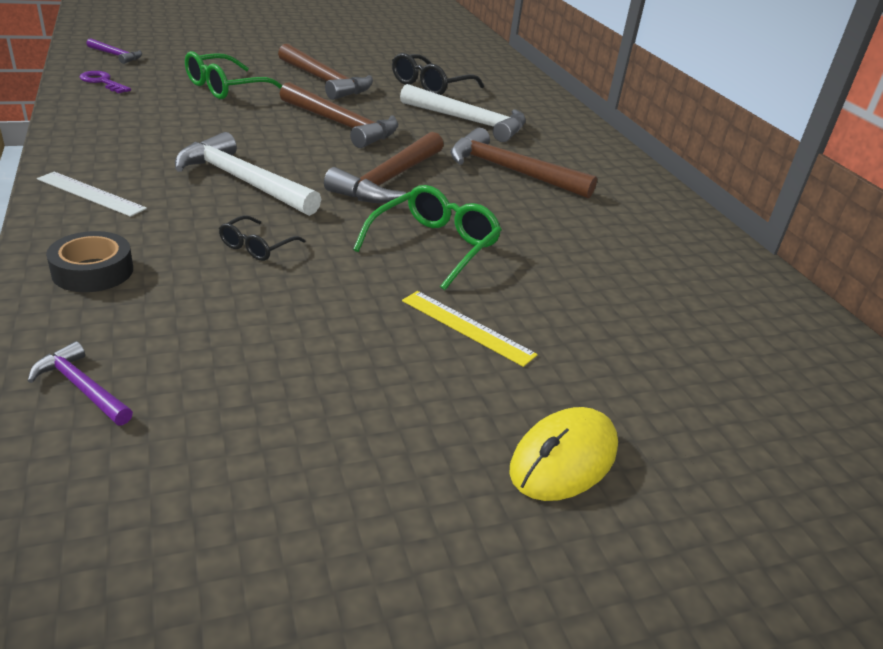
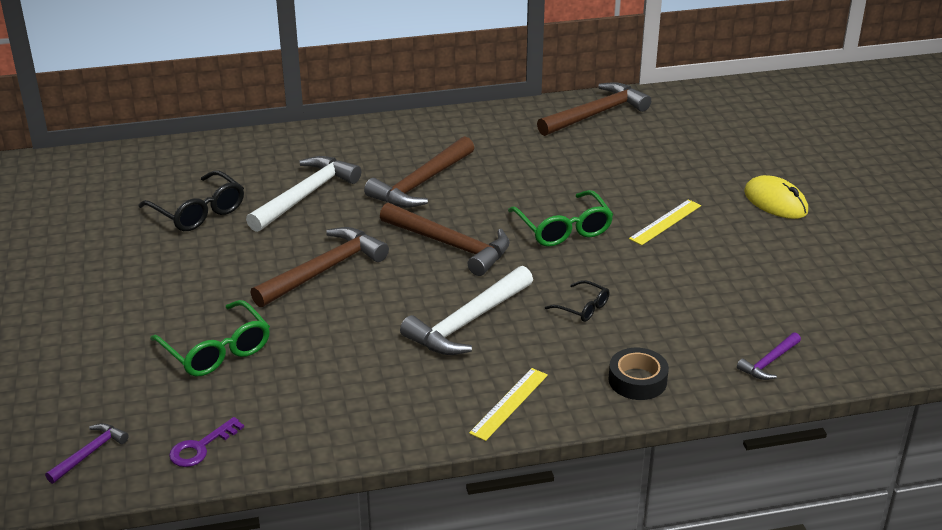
camera: 80 degrees left, 0 degrees up
white ruler [37,172,147,217] -> yellow ruler [469,368,548,441]
brown hammer [278,44,373,100] -> brown hammer moved to [537,82,651,136]
green glasses [353,185,502,290] -> green glasses turned 150 degrees counterclockwise [508,190,613,247]

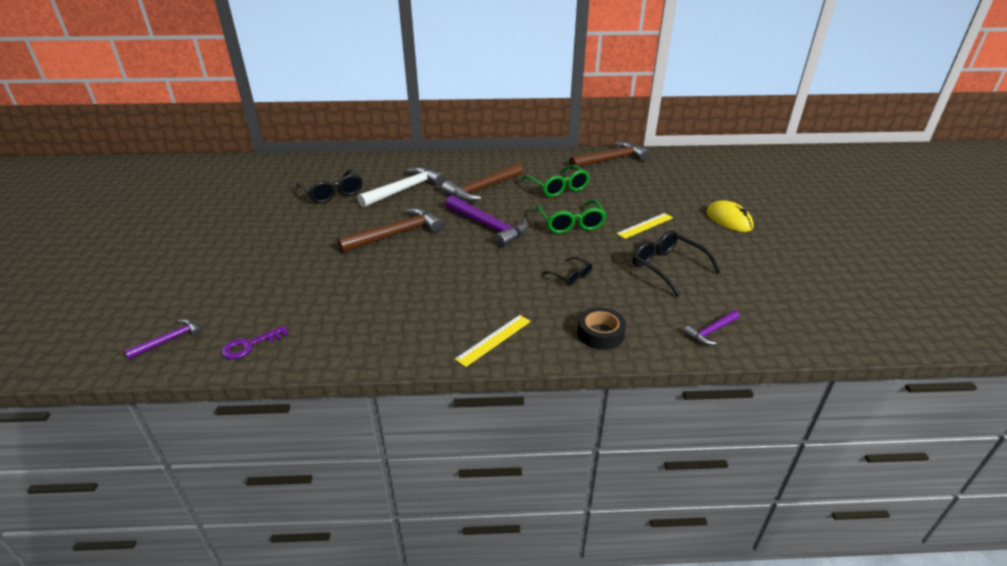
camera: 10 degrees right, 0 degrees up
green glasses [150,300,270,377] -> green glasses moved to [521,165,590,197]
brown hammer [380,202,510,276] -> purple hammer [445,196,529,248]
white hammer [400,266,533,355] -> none
none -> black glasses [633,230,721,297]

